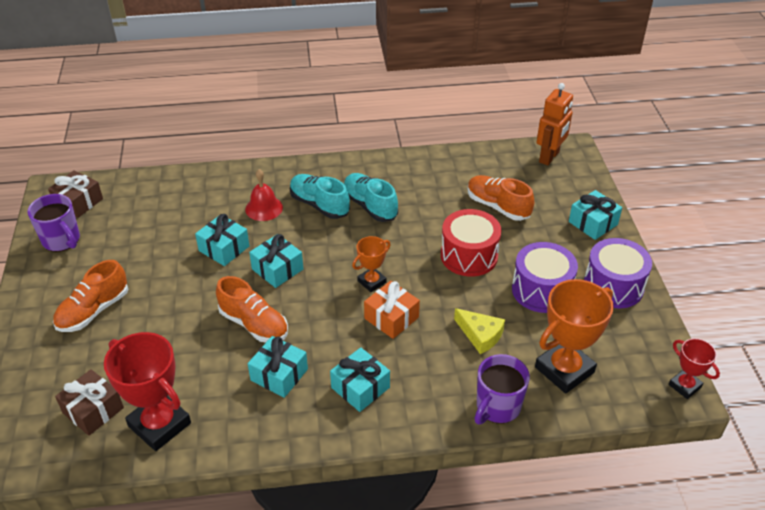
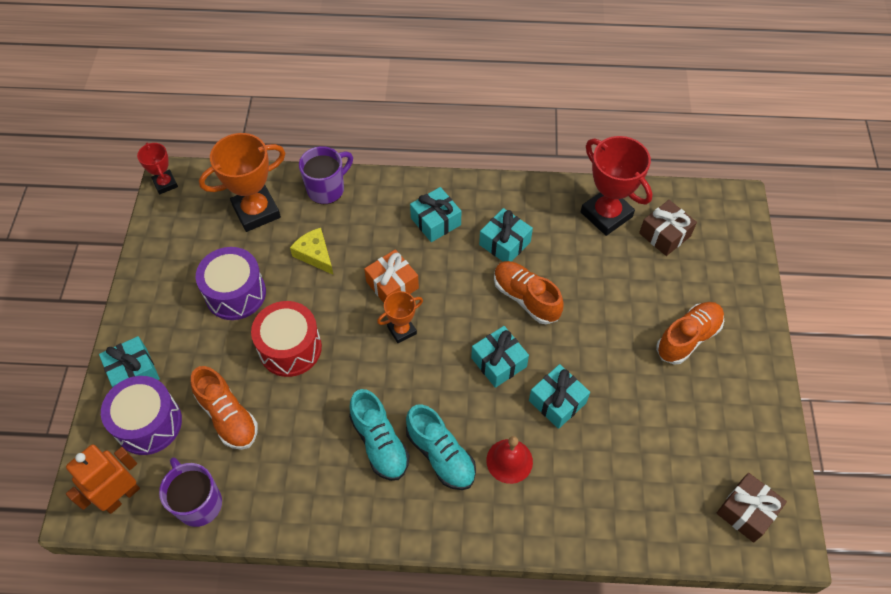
camera: 170 degrees left, 15 degrees up
purple mug [27,194,80,252] -> purple mug moved to [159,457,222,527]
purple drum [584,238,652,309] -> purple drum moved to [101,376,182,455]

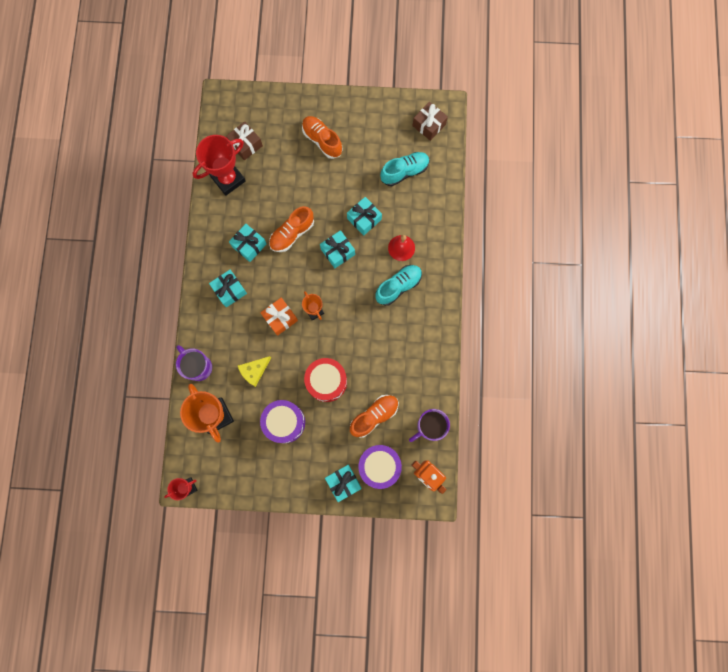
camera: 90 degrees left, 20 degrees up
turquoise shoe [349,389,410,481] -> turquoise shoe moved to [380,152,430,186]

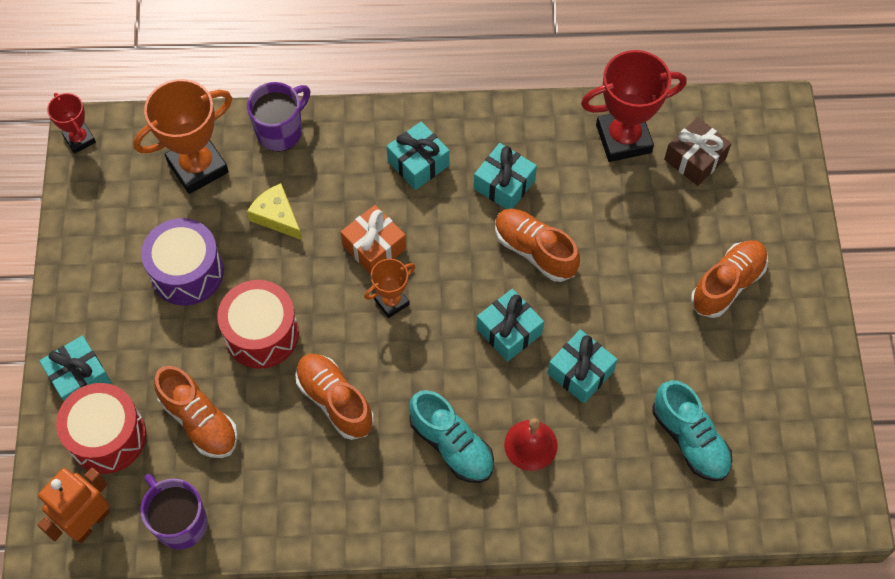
camera: 85 degrees right, 15 degrees down
red trophy [193,135,246,196] -> red trophy turned 60 degrees counterclockwise [581,50,687,162]
purple drum [358,445,402,489] -> red drum [56,383,146,474]
brown gift [412,102,448,141] -> none
none -> orange shoe [295,354,374,440]

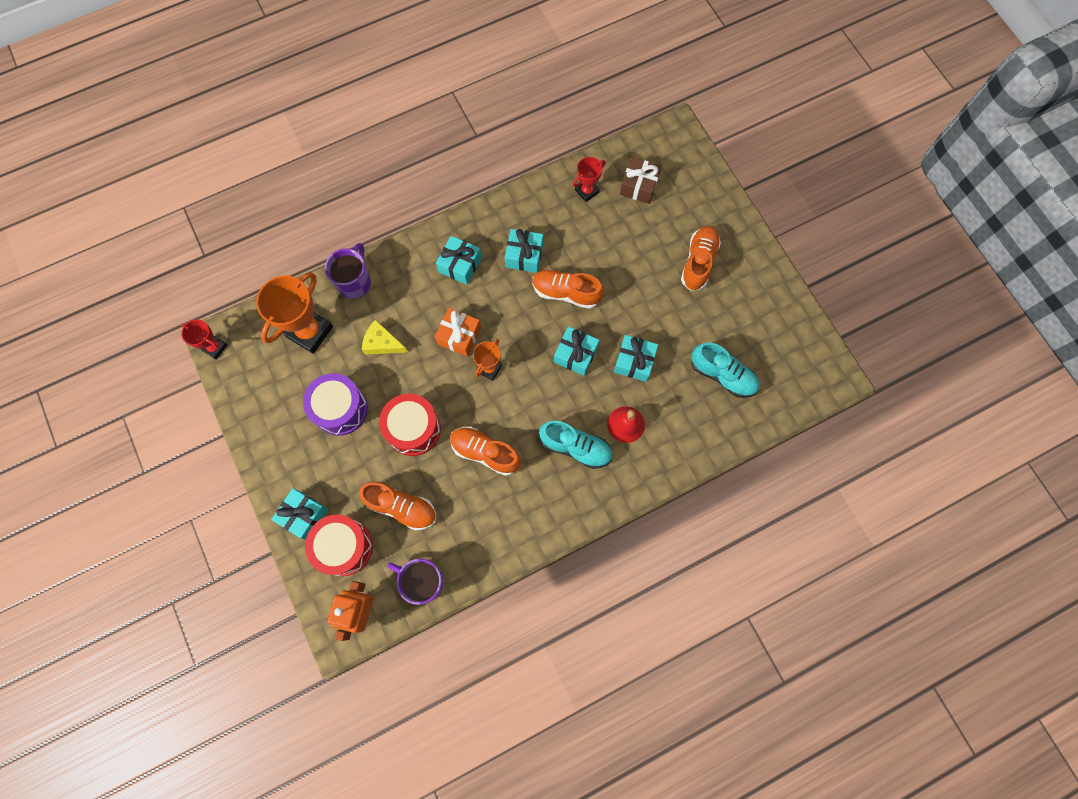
camera: 25 degrees left, 10 degrees up
red trophy [581,50,687,162] -> red trophy [573,157,605,202], size x0.54

